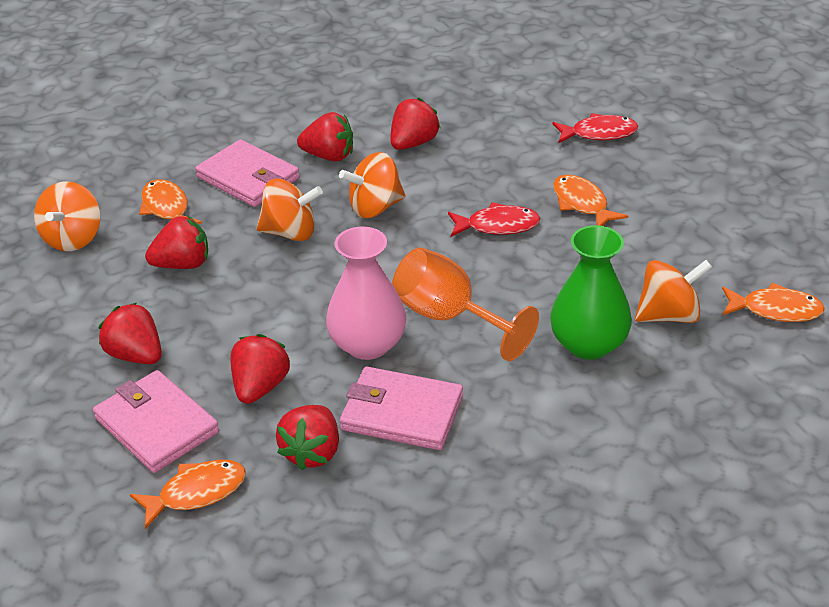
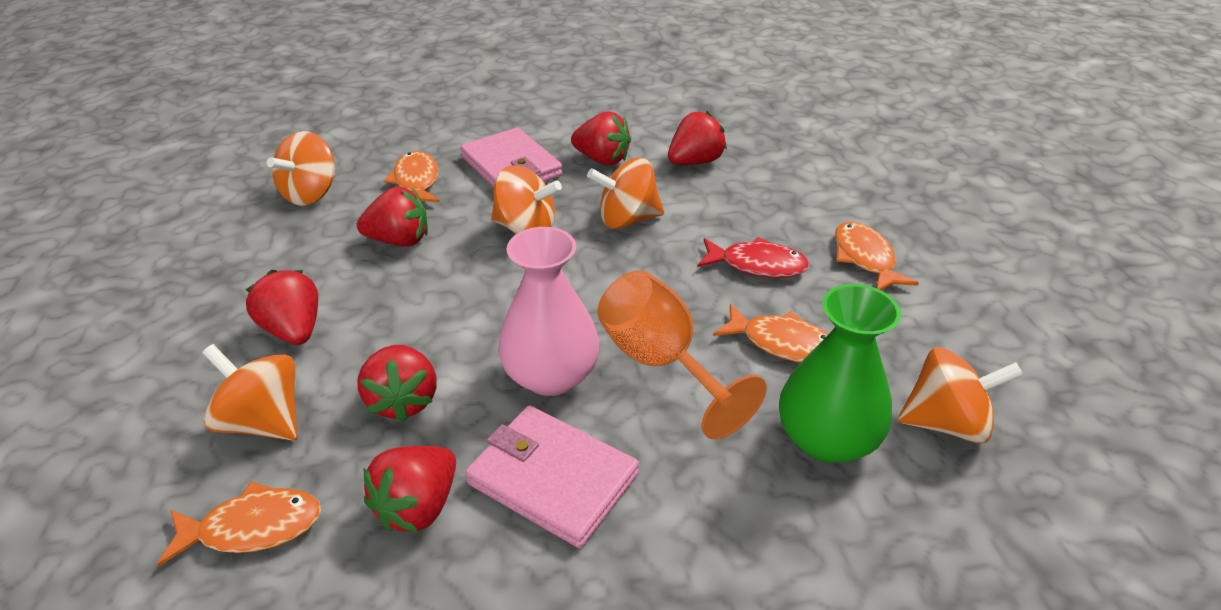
camera: 15 degrees right, 0 degrees up
pink wallet [93,370,219,473] -> orange spinning top [202,344,297,441]
red strawberry [230,334,290,404] -> red strawberry turned 135 degrees clockwise [357,345,436,422]
red fish [552,113,638,144] -> none
orange fish [722,283,825,322] -> orange fish moved to [713,304,828,363]

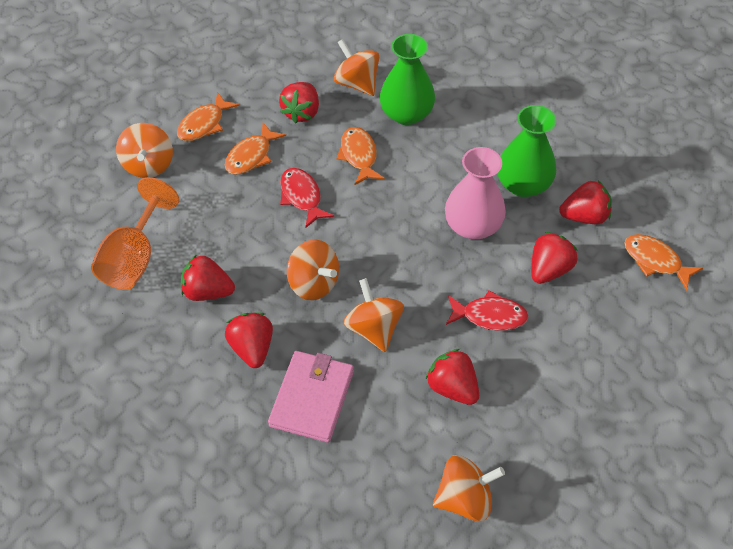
camera: 130 degrees left, 15 degrees up
orange spinning top [202,344,297,441] -> orange spinning top moved to [116,123,173,178]
red strawberry [246,270,318,345] -> red strawberry moved to [279,82,319,124]
orange fish [384,151,440,202] -> orange fish moved to [177,92,239,141]
pink wallet [465,405,639,548] -> green vase [498,105,556,197]
orange goblet [597,270,767,440] -> orange goblet moved to [91,177,179,290]
none -> red fish [446,290,529,331]

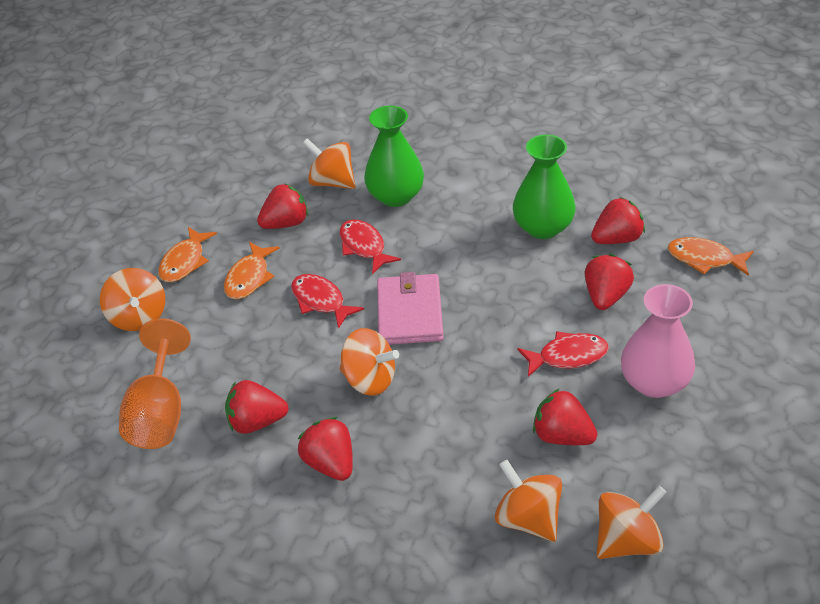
camera: 15 degrees left, 10 degrees down
pink wallet [268,351,354,443] -> pink wallet moved to [377,272,444,345]
red strawberry [279,82,319,124] -> red strawberry turned 120 degrees counterclockwise [257,183,308,229]
orange fish [336,127,384,185] -> red fish [340,219,401,274]
orange spinning top [344,278,404,352] -> orange spinning top moved to [495,460,562,542]
pink vase [445,147,506,239] -> pink vase moved to [621,284,695,398]

